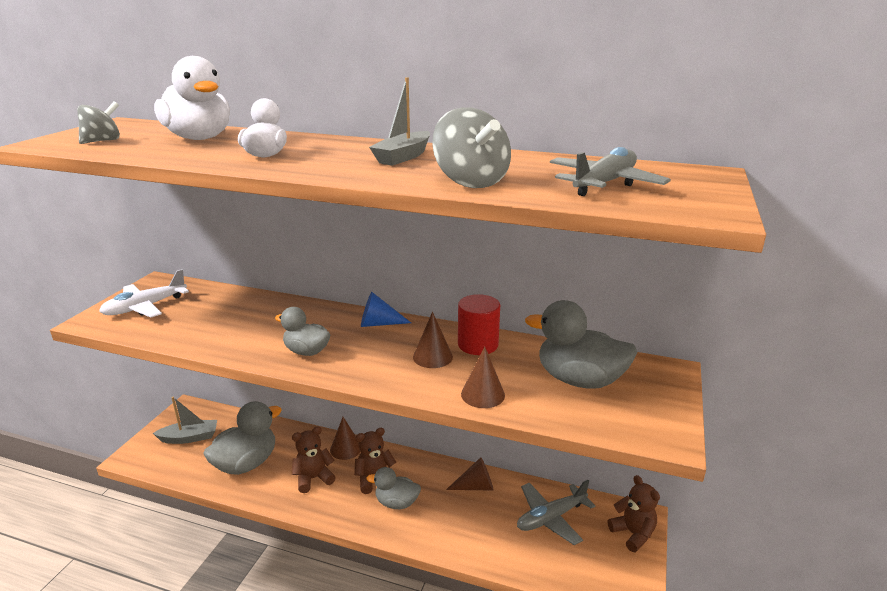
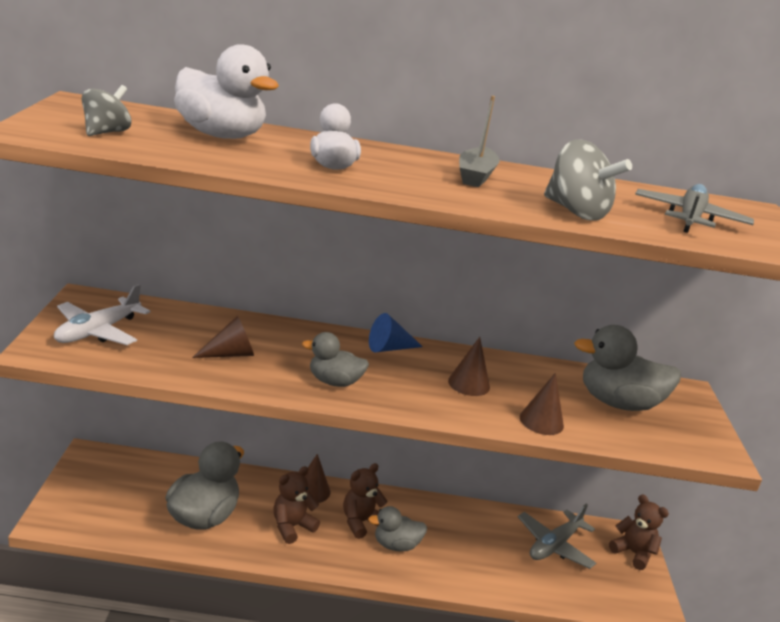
camera: 20 degrees left, 0 degrees up
grey boat [153,397,217,444] -> none
brown cone [446,457,494,490] -> brown cone moved to [192,316,254,358]
red cylinder [458,294,500,355] -> none

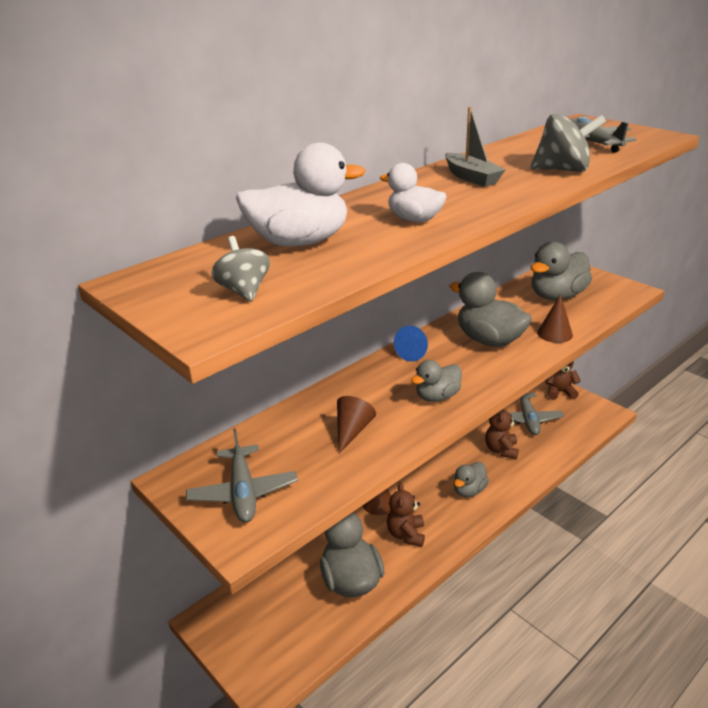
camera: 40 degrees left, 5 degrees up
white plane [54,284,150,345] -> grey plane [186,428,298,523]
brown teddy bear [343,463,388,539] -> brown teddy bear moved to [485,409,519,459]
brown cone [448,337,490,396] -> grey duck [449,272,532,347]

